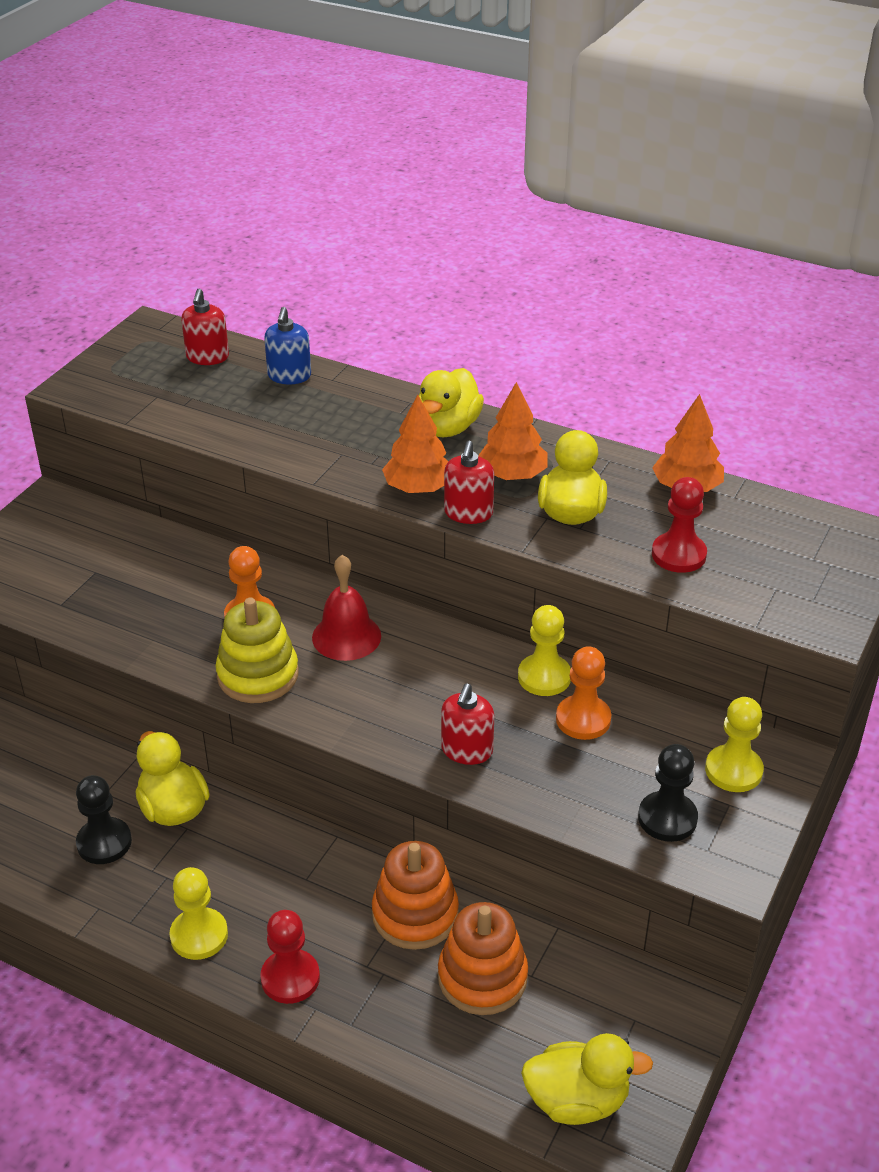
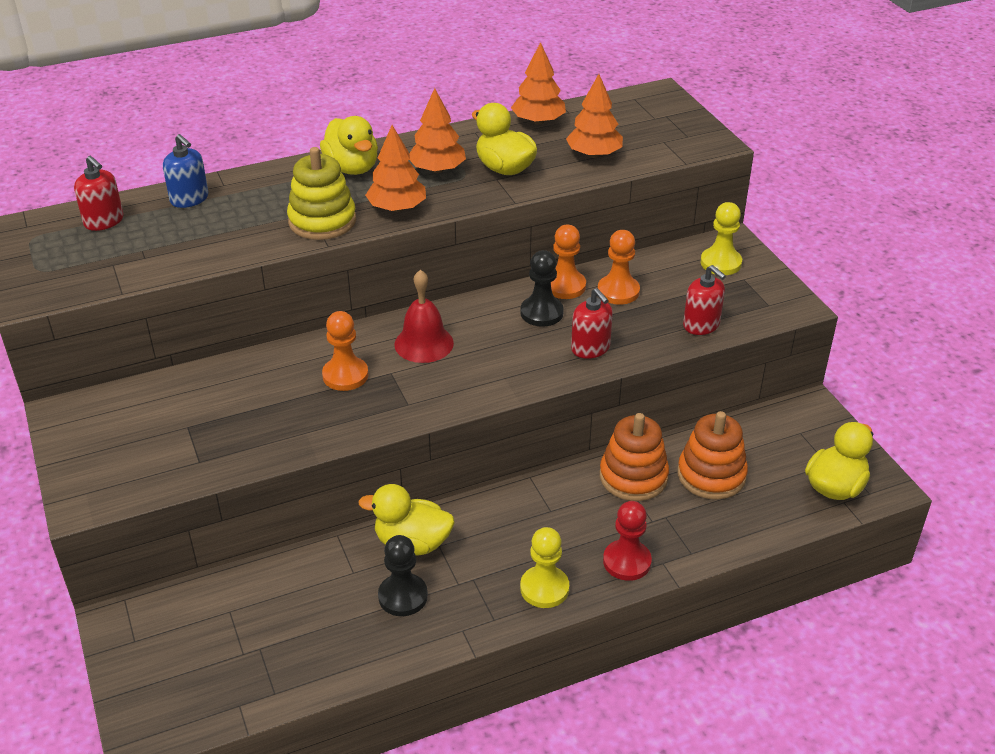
camera: 50 degrees left, 0 degrees up
yellow stacking toy [215,598,299,703] -> yellow stacking toy moved to [287,147,356,240]
red soap dispenser [444,441,494,524] -> red soap dispenser moved to [683,265,726,335]
yellow pawn [518,605,571,696] -> orange pawn [551,225,586,299]
black pawn [638,744,698,842] -> black pawn moved to [520,250,564,327]
red pawn [652,477,707,573] -> orange tree [566,74,623,158]

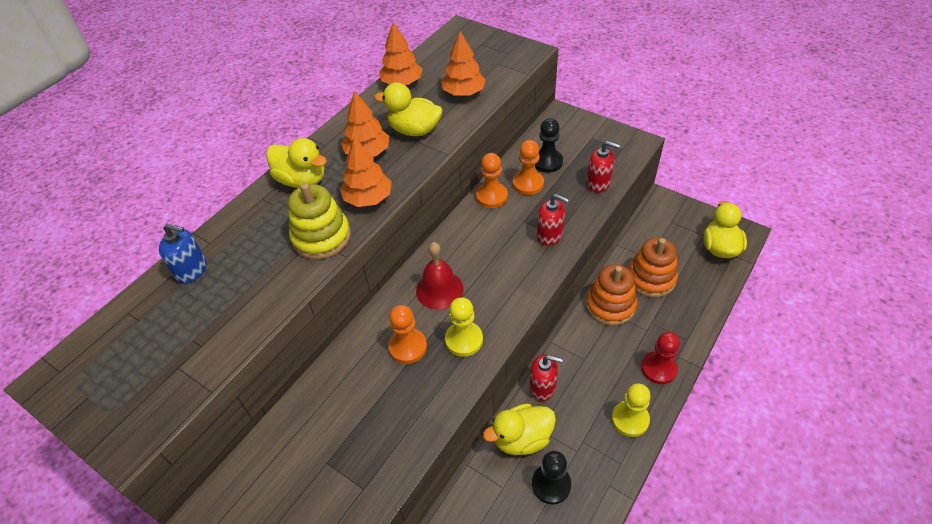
camera: 30 degrees left, 10 degrees up
red soap dispenser [74,156,124,231] -> red soap dispenser moved to [530,354,563,401]
black pawn [520,250,564,327] -> black pawn moved to [535,118,563,173]
yellow pawn [700,202,742,275] -> yellow pawn moved to [445,297,483,356]

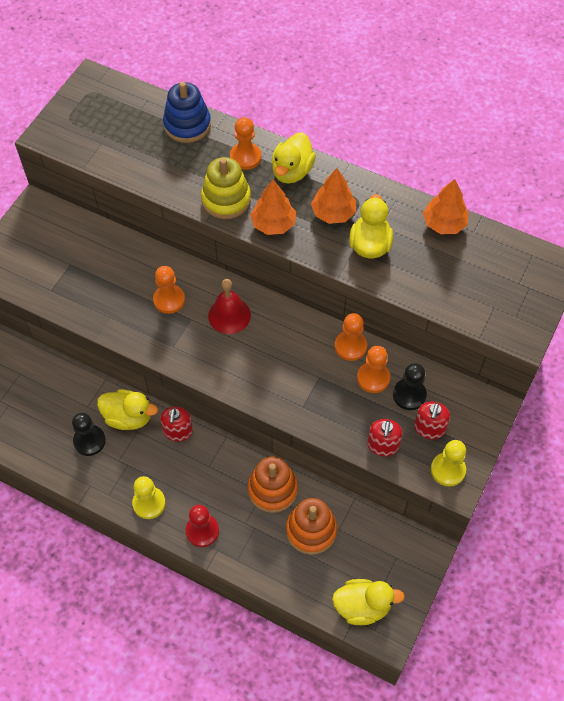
camera: 80 degrees right, 10 degrees up
blue soap dispenser [159,224,207,284] -> blue stacking toy [163,82,211,143]
orange tree [441,31,486,96] -> none
yellow pawn [445,297,483,356] -> yellow pawn moved to [431,440,466,486]
yellow duck [483,403,556,455] -> yellow duck turned 135 degrees clockwise [97,389,158,430]
red soap dispenser [537,194,569,246] -> red soap dispenser moved to [414,402,450,439]
none -> orange pawn [230,117,261,170]

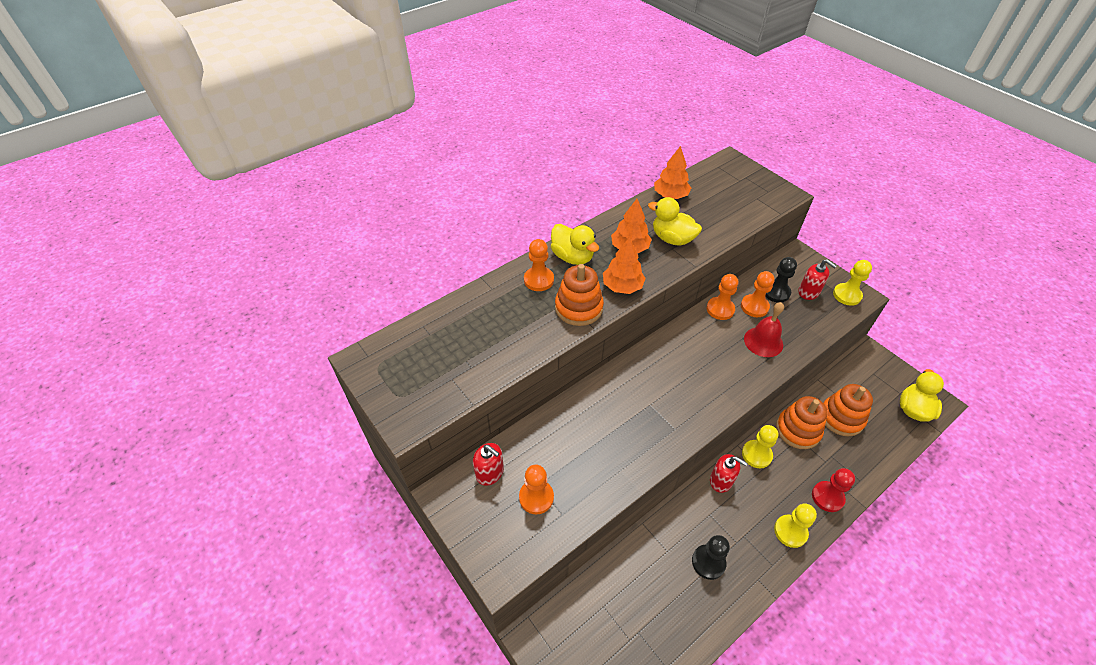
camera: 65 degrees left, 10 degrees down
yellow duck [97,389,158,430] -> none
orange pawn [153,266,185,314] -> orange pawn moved to [519,465,554,514]
blue stacking toy [163,82,211,143] -> none
yellow stacking toy [201,157,251,219] -> orange stacking toy [555,264,604,326]
red bell [208,279,251,334] -> red bell moved to [744,302,784,357]
red soap dispenser [367,419,403,457] -> red soap dispenser moved to [473,443,504,486]
none -> yellow pawn [742,425,778,468]

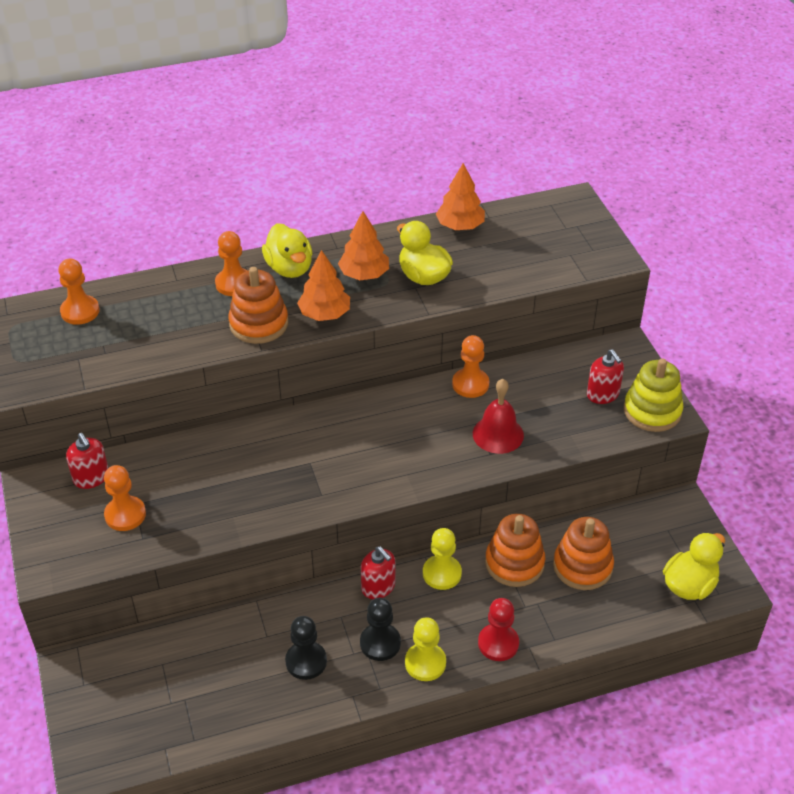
camera: 20 degrees right, 5 degrees down
orange pawn [741,271,775,317] -> orange pawn moved to [58,259,100,325]
black pawn [765,257,797,303] -> black pawn moved to [360,598,401,661]
yellow pawn [833,260,872,306] -> yellow stacking toy [624,358,684,432]

